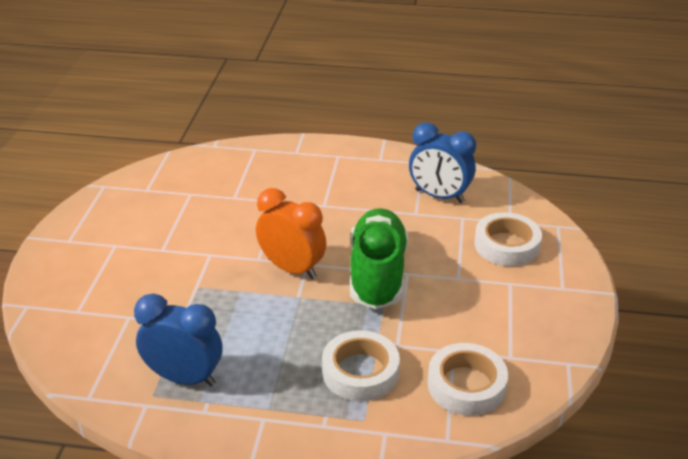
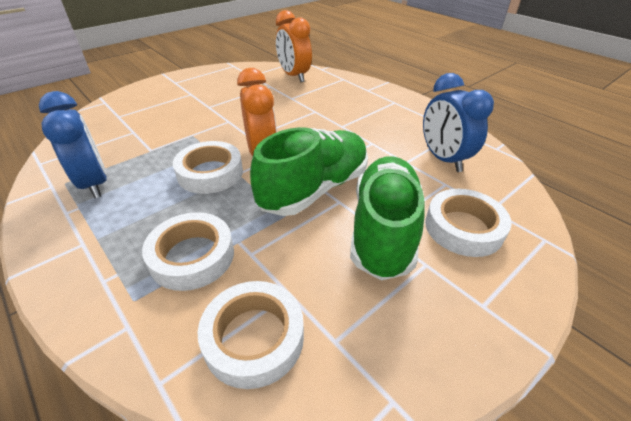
camera: 40 degrees right, 5 degrees up
none -> white tape [173,141,243,194]
none -> orange clock [276,10,312,82]
none -> green shoe [350,156,425,280]

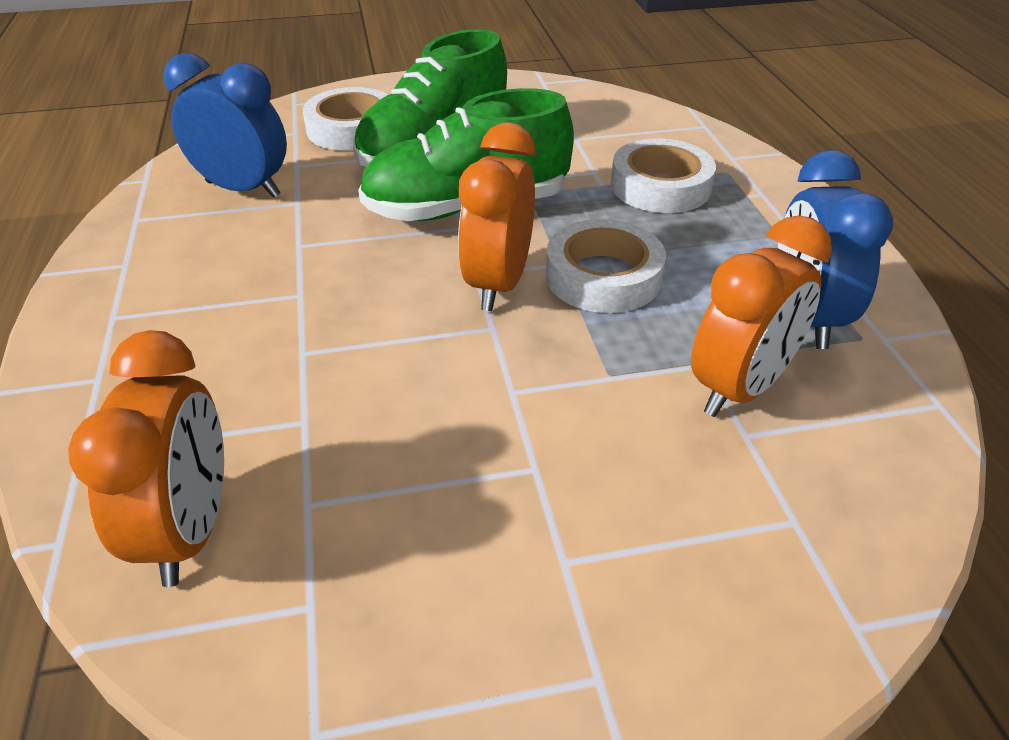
camera: 150 degrees left, 0 degrees up
white tape [197,281,304,389] -> none
blue clock [423,73,494,172] -> blue clock turned 75 degrees counterclockwise [164,53,287,198]
none -> orange clock [691,215,832,417]

